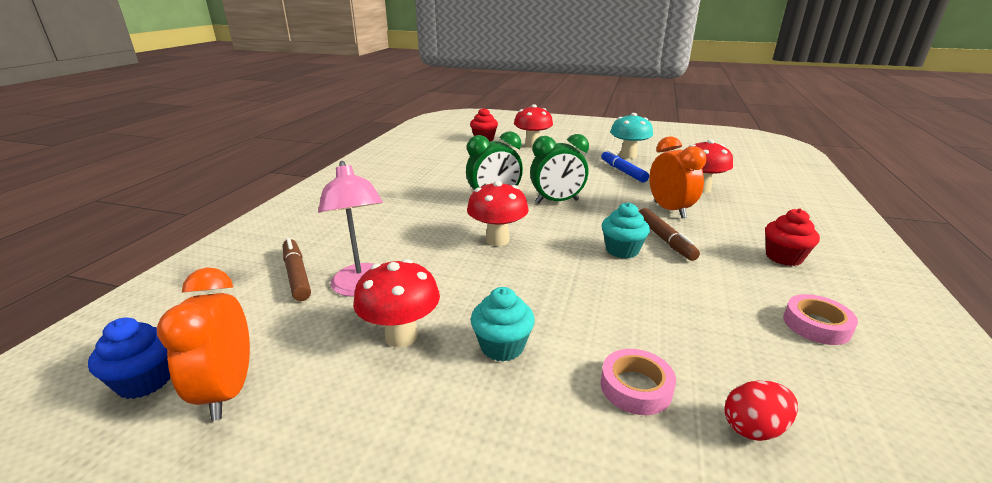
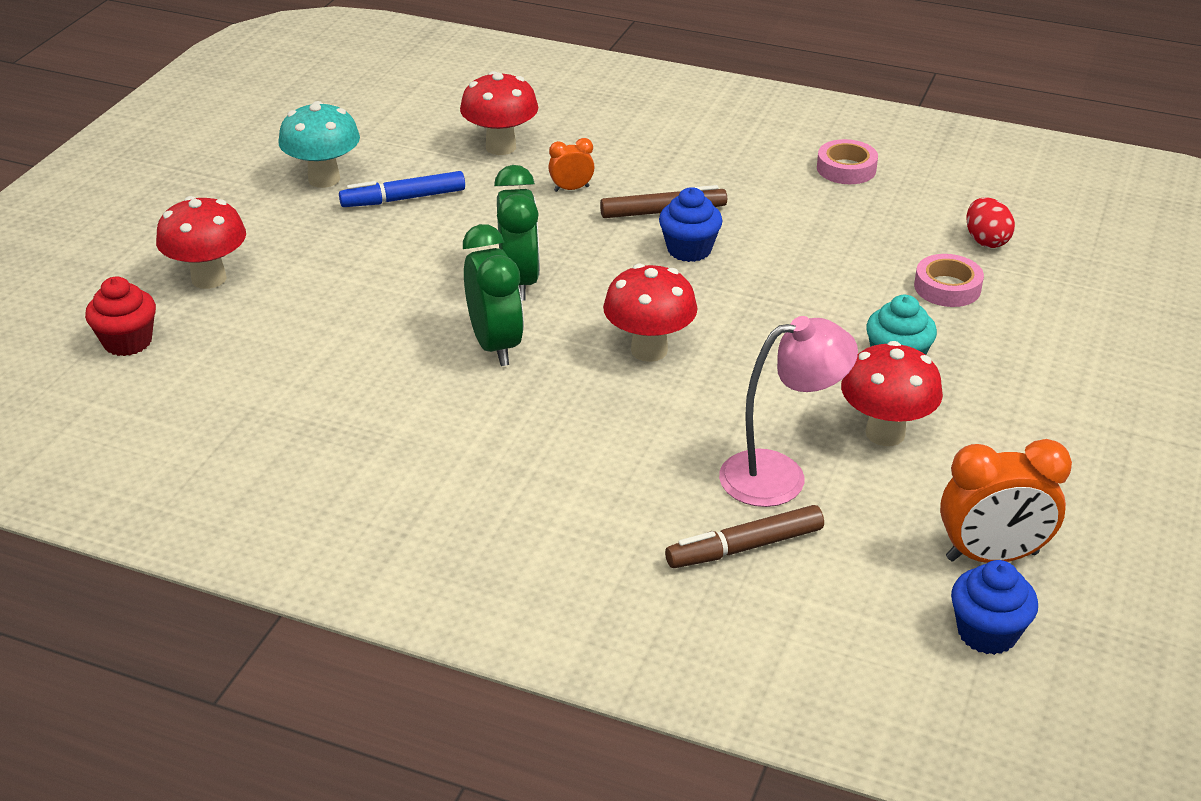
camera: 85 degrees left, 10 degrees up
turquoise cupcake [602,202,650,258] -> blue cupcake [659,187,723,262]
orange clock [649,136,706,219] -> orange clock [548,138,594,192], size x0.52
red cupcake [765,209,820,266] -> none

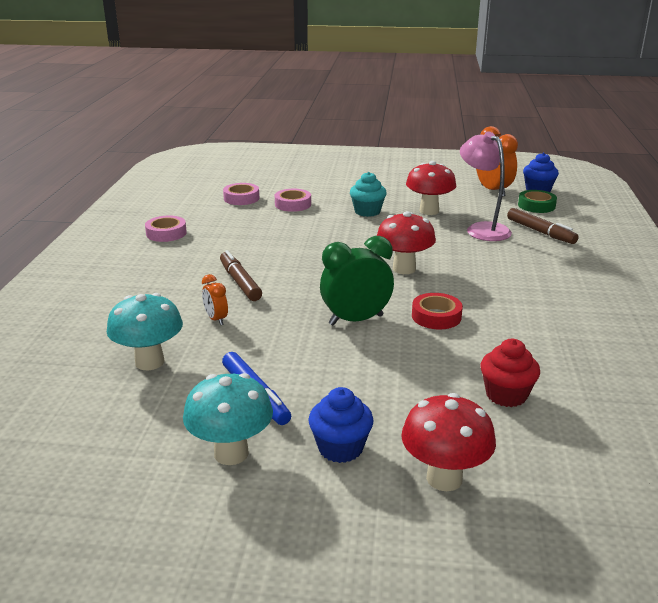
camera: 105 degrees left, 10 degrees down
red cupcake [85,277,156,356] -> red cupcake moved to [480,339,540,407]
red mushroom [460,71,538,155] -> turquoise mushroom [107,293,183,370]
green clock [463,224,524,366] -> red tape [412,293,463,329]
blue cupcake [659,187,723,262] -> blue cupcake moved to [308,387,373,463]
red egg [966,197,1015,248] -> pink tape [223,183,260,205]
none -> green tape [518,190,557,213]

